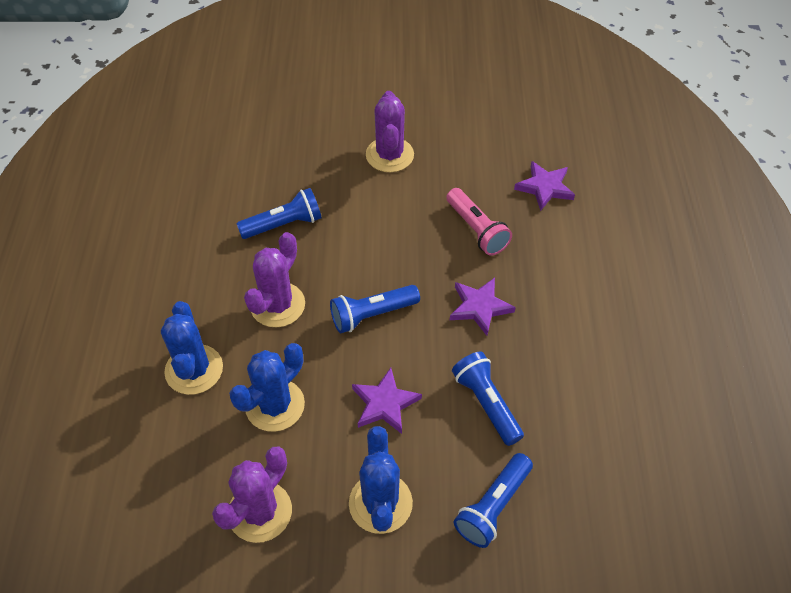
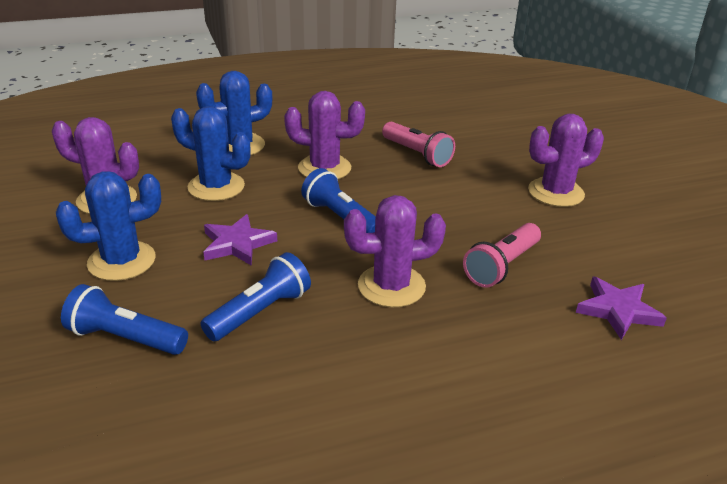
camera: 70 degrees right, 20 degrees down
blue flashlight [236,188,322,239] -> pink flashlight [382,122,455,167]
purple star [450,278,516,336] -> purple cactus [344,195,446,307]

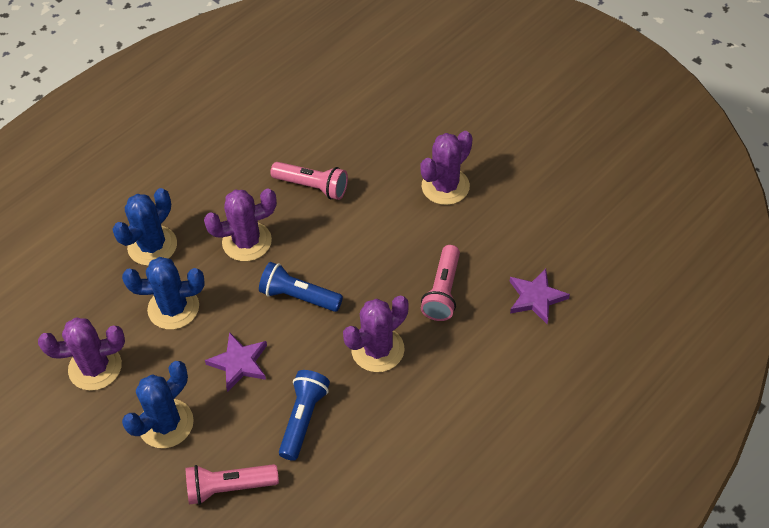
camera: 25 degrees left, 20 degrees up
blue flashlight [61,284,188,355] -> pink flashlight [186,464,279,505]

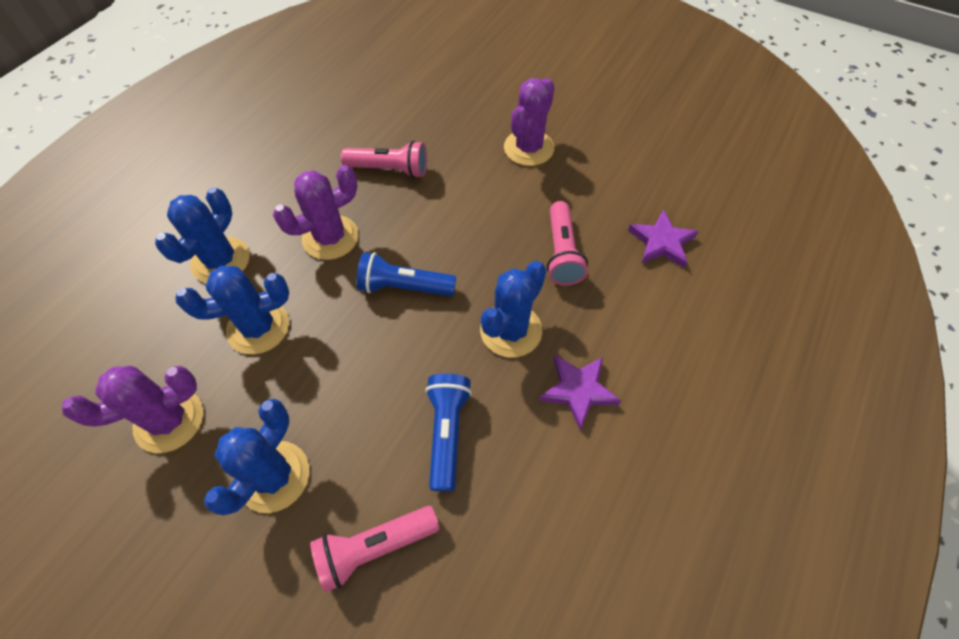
camera: 15 degrees left, 5 degrees up
purple star [205,332,267,392] -> purple star moved to [539,355,621,430]
purple cactus [343,296,409,372] -> blue cactus [480,261,546,358]

